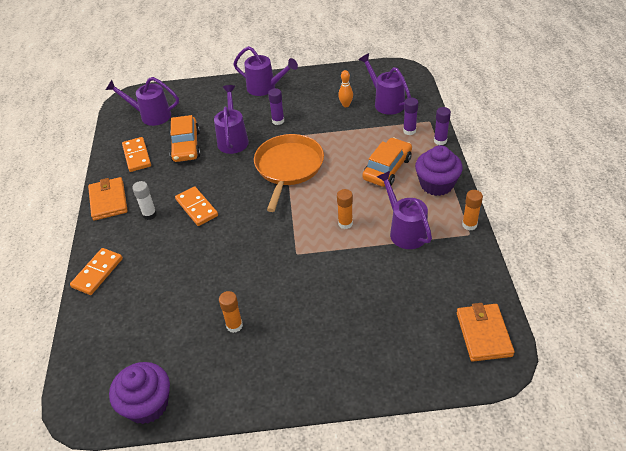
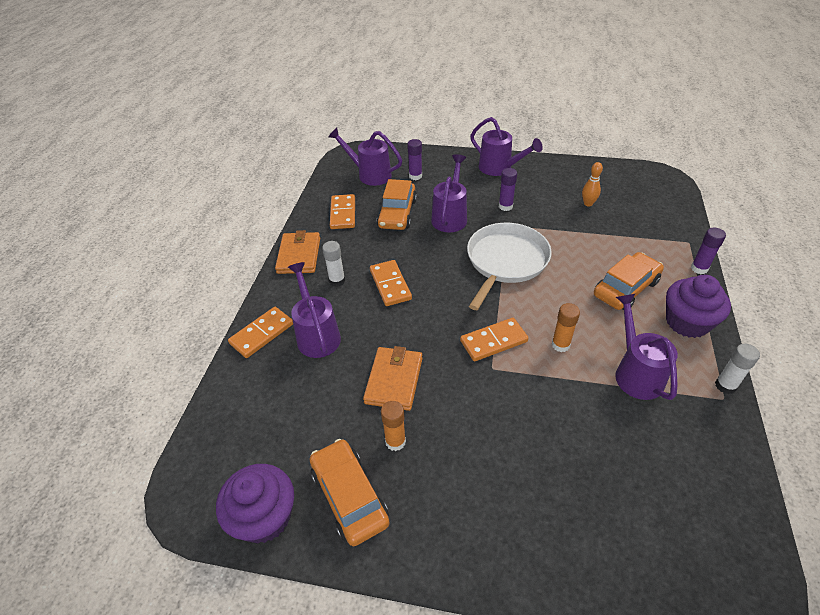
camera: 15 degrees right, 0 degrees up
orange pan [254,134,324,212] -> white pan [467,223,552,310]
purple watering can [359,53,411,115] -> purple watering can moved to [288,262,341,358]
purple glue stick [403,98,418,135] -> purple glue stick moved to [407,139,422,180]
orange wallet [457,303,515,362] -> orange wallet moved to [363,346,423,411]
orange glue stick [462,190,483,231] -> white glue stick [715,344,760,394]
none -> orange car [310,439,389,546]
none -> orange domino [460,318,528,361]

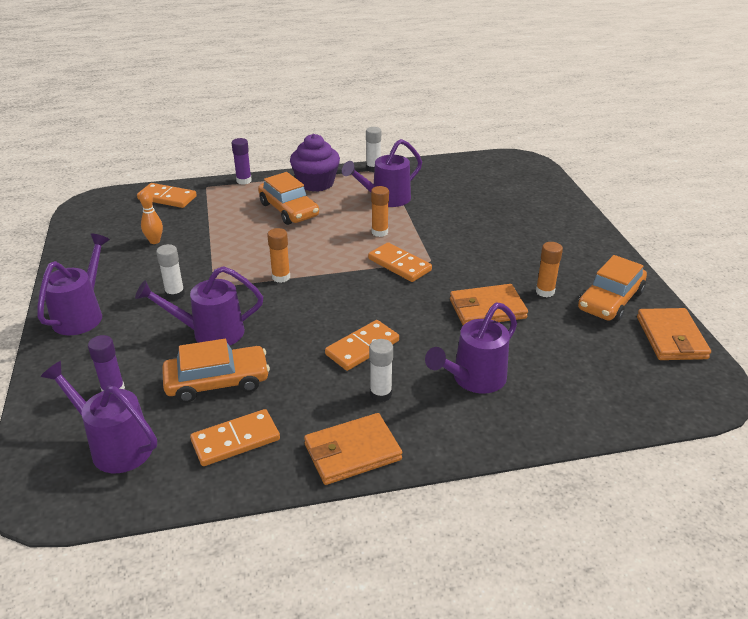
camera: 115 degrees left, 10 degrees down
purple cupcake [216,464,294,543] -> orange wallet [637,308,711,360]
orange domino [228,307,293,358] -> orange domino moved to [137,183,197,208]
purple watering can [328,127,402,186] -> purple watering can turned 120 degrees clockwise [41,361,157,473]
white pan [467,223,552,310] -> orange glue stick [267,228,290,283]
purple glue stick [499,168,517,211] -> white glue stick [156,244,185,300]
orange car [594,252,664,310] -> orange car turned 150 degrees counterclockwise [258,172,319,225]

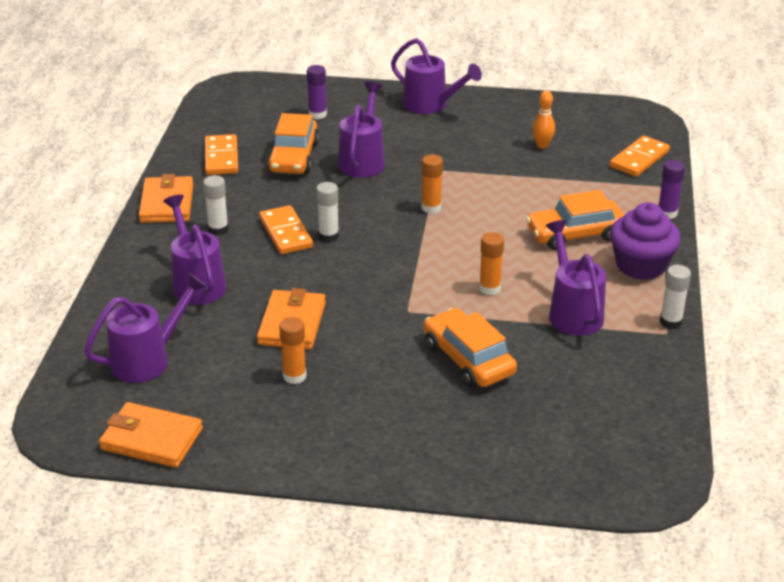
camera: 110 degrees right, 0 degrees up
purple watering can [41,361,157,473] -> purple watering can moved to [84,273,207,383]
white glue stick [156,244,185,300] -> white glue stick moved to [316,182,339,242]
orange domino [368,242,432,282] -> none
orange car [578,255,647,322] -> orange car moved to [424,308,517,387]

